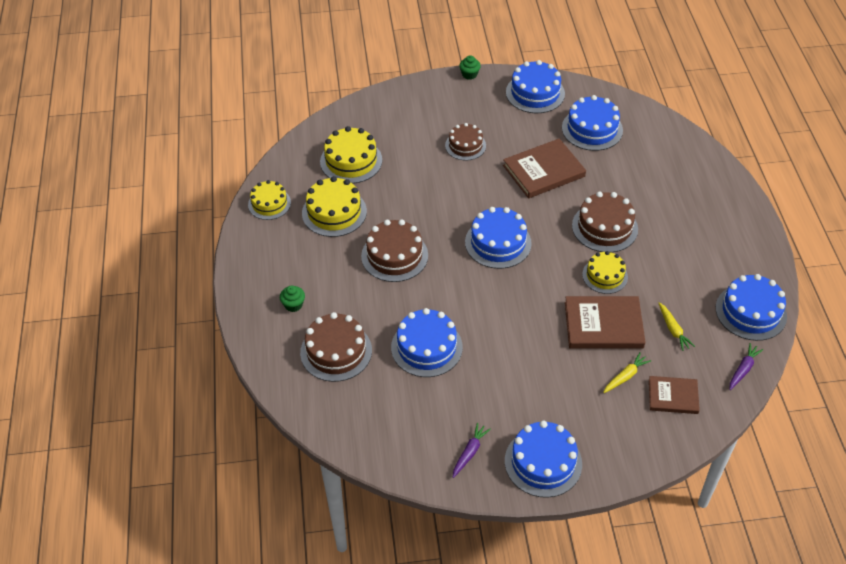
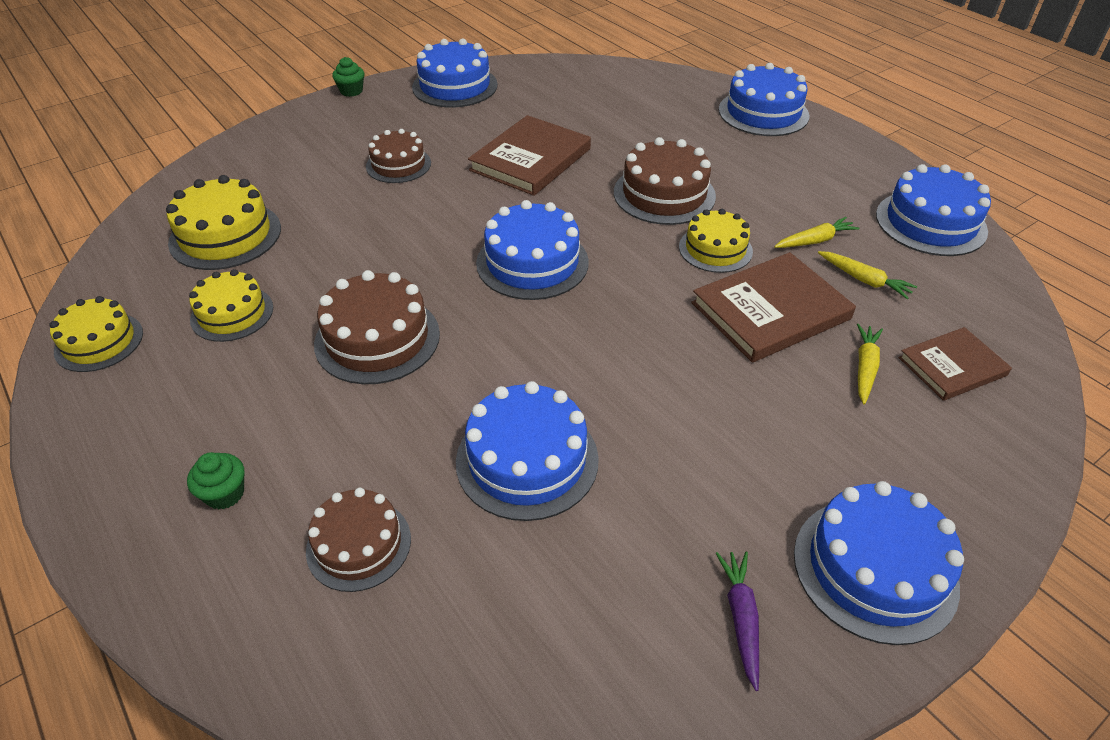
camera: 30 degrees left, 5 degrees down
brown cake [300,312,372,382] -> brown cake [306,488,411,592], size x0.67
yellow cake [302,176,367,237] -> yellow cake [189,269,273,342], size x0.67
blue cake [562,95,623,151] -> blue cake moved to [719,63,810,136]
purple carrot [729,343,763,390] -> none
none -> yellow carrot [774,217,860,248]

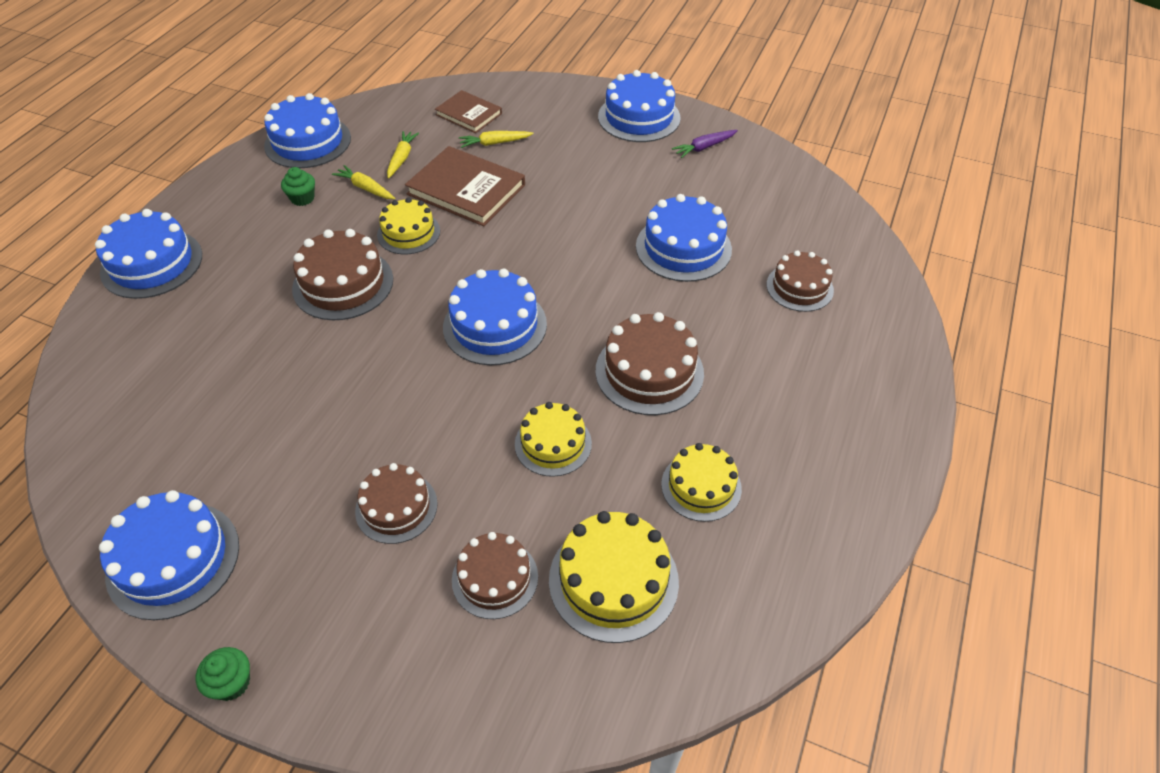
camera: 120 degrees left, 5 degrees up
yellow cake [49,296,143,372] -> yellow cake moved to [515,402,592,477]
green cupcake [187,452,244,510] -> green cupcake moved to [281,167,315,206]
brown book [468,115,591,196] -> none
none -> brown cake [452,532,538,619]

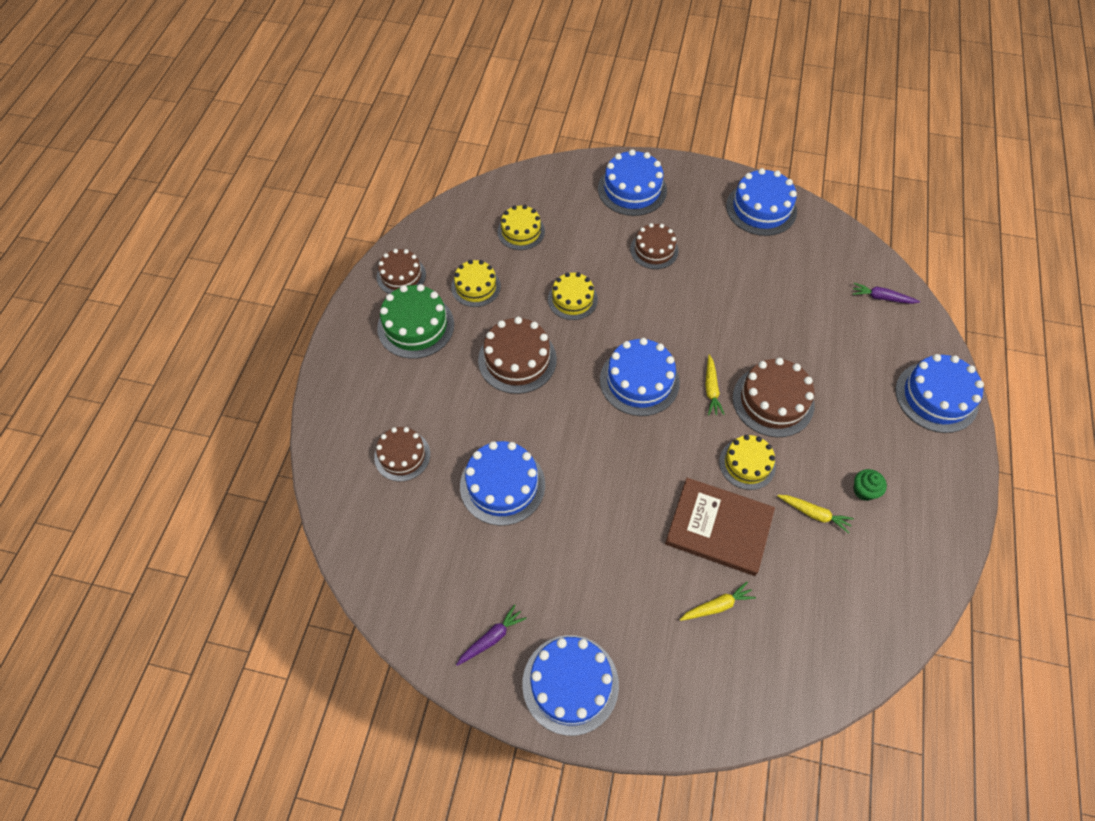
camera: 170 degrees right, 10 degrees up
green cupcake [196,647,250,701] -> none
blue cake [264,93,351,168] -> blue cake moved to [598,149,667,216]
yellow carrot [387,131,419,179] -> yellow carrot moved to [705,355,725,415]
brown book [435,90,502,133] -> none
brown cake [452,532,538,619] -> brown cake moved to [377,249,426,294]
yellow cake [549,511,679,643] -> yellow cake [497,205,545,250], size x0.67
none -> green cake [377,284,454,359]
none -> purple carrot [853,283,920,304]

